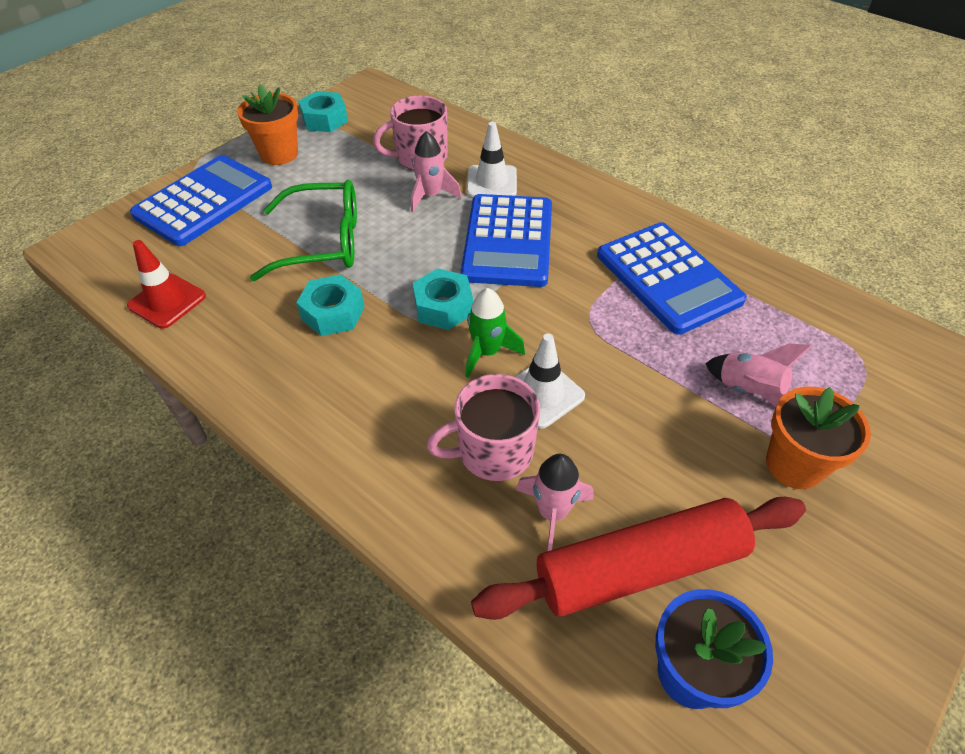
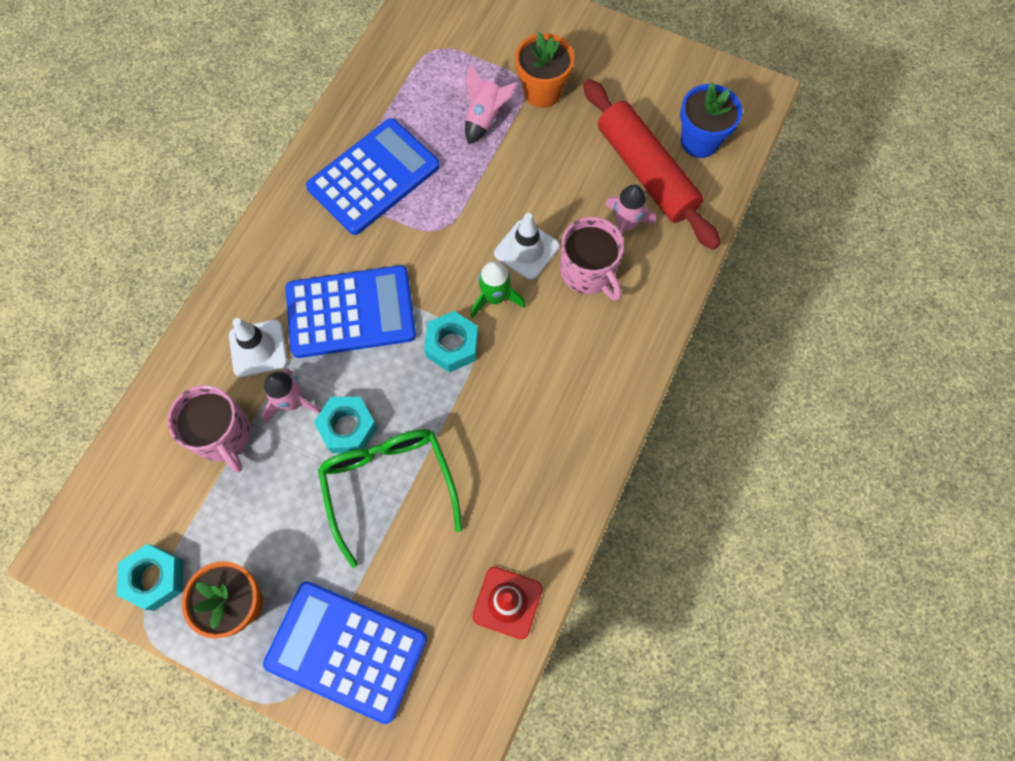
camera: 105 degrees left, 20 degrees up
turquoise nut [296,274,364,336] -> turquoise nut moved to [314,397,378,453]

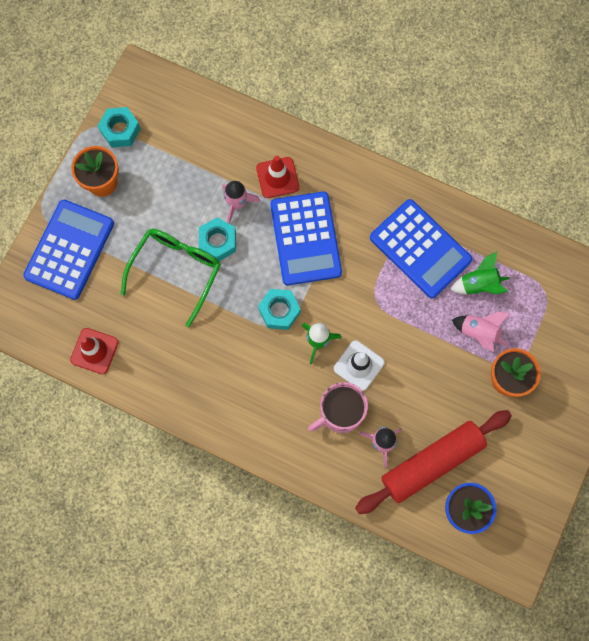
camera: 90 degrees right, 5 degrees up
pink mug [167,385,251,472] -> none
white traffic cone [229,318,288,377] -> red traffic cone [256,156,299,198]
green glasses [318,429,462,568] -> green glasses turned 45 degrees counterclockwise [121,229,221,327]
none -> green rocket [450,252,510,294]

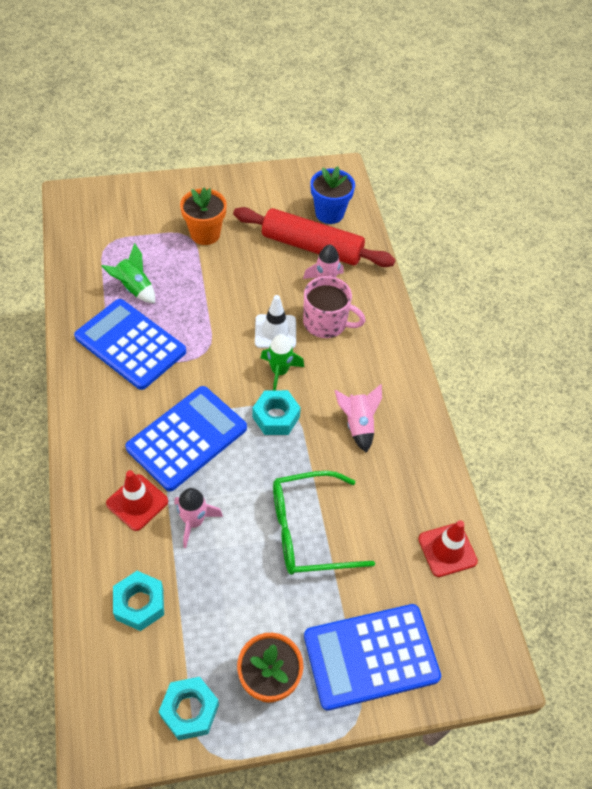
camera: 130 degrees left, 20 degrees down
turquoise nut [199,218,236,261] -> turquoise nut moved to [113,571,164,631]
blue calculator [370,199,473,298] -> blue calculator turned 60 degrees counterclockwise [74,299,186,390]
pink rocket [452,311,511,352] -> pink rocket moved to [334,384,382,453]

